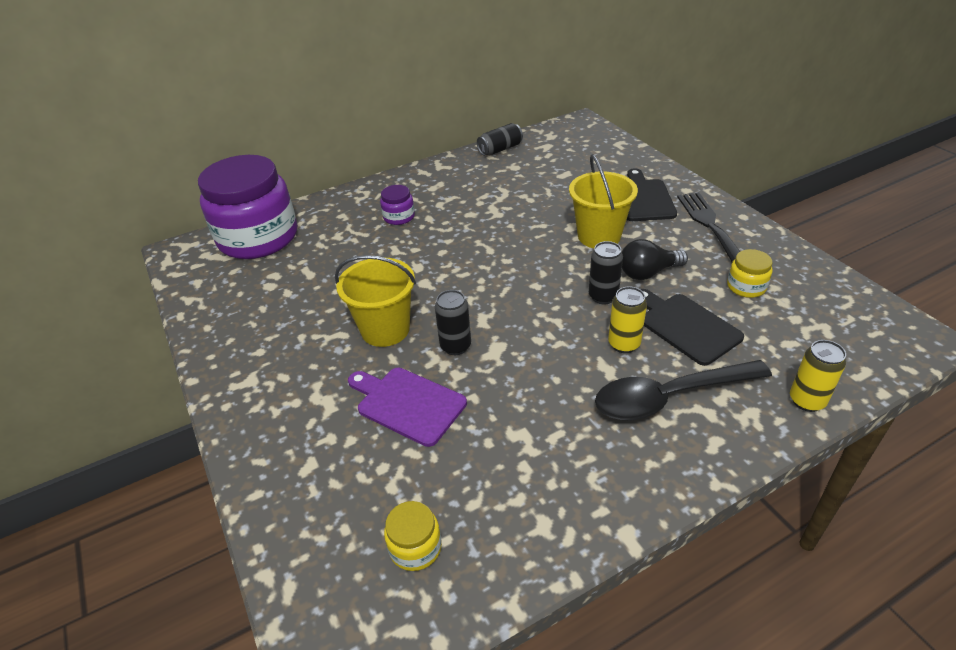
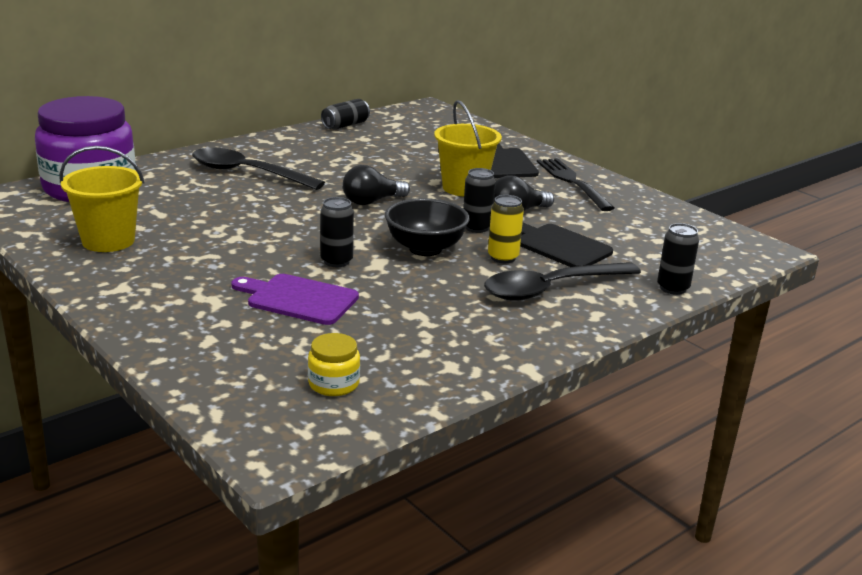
camera: 15 degrees left, 15 degrees down
yellow bucket [335,255,416,347] -> yellow bucket moved to [59,146,144,252]
purple jar [380,185,415,225] -> black spoon [192,148,325,190]
yellow jar [727,249,773,298] -> none
yellow can [790,340,846,412] -> black can [657,223,699,295]
none -> black light bulb [343,165,410,205]
none -> black bowl [385,198,470,256]

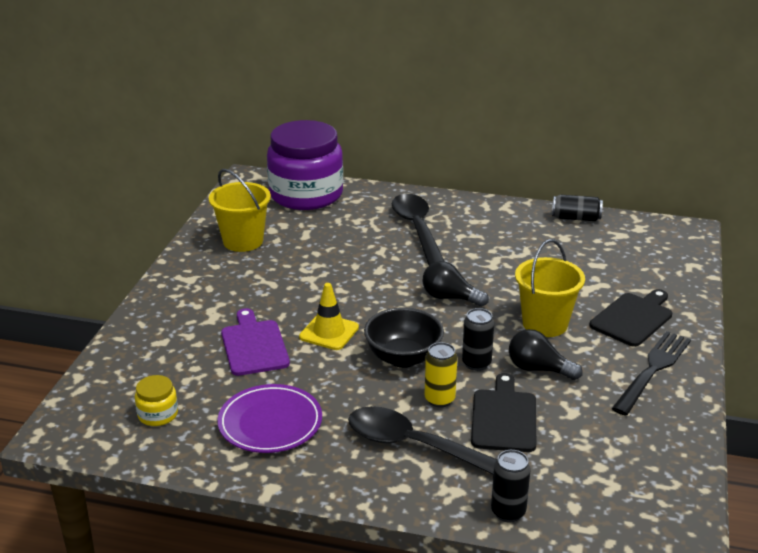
camera: 55 degrees right, 5 degrees up
black can [321,197,354,267] -> yellow traffic cone [299,283,359,350]
none -> purple plate [218,384,322,453]

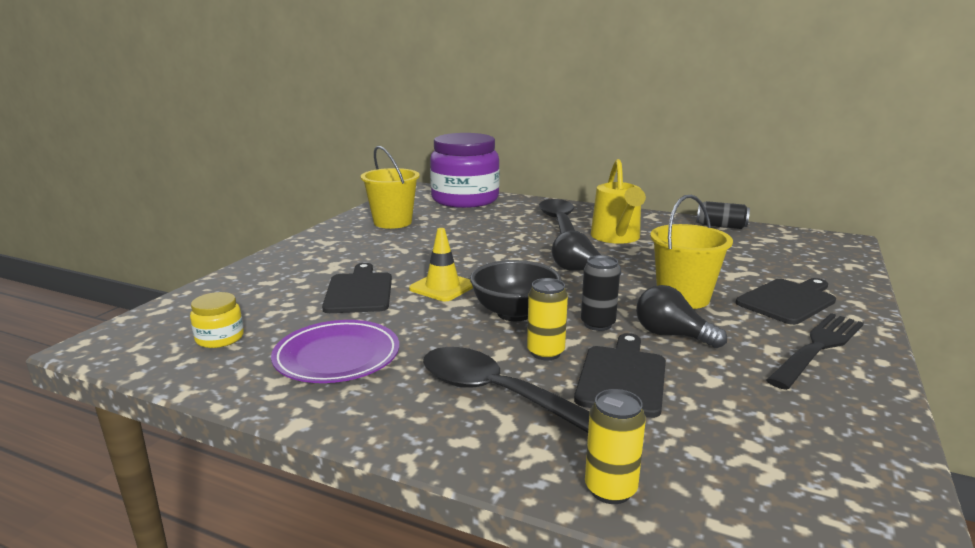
camera: 10 degrees right, 10 degrees down
purple cutting board [221,308,290,376] -> black cutting board [322,263,392,313]
black can [491,450,531,522] -> yellow can [585,389,646,504]
none -> yellow watering can [591,159,646,244]

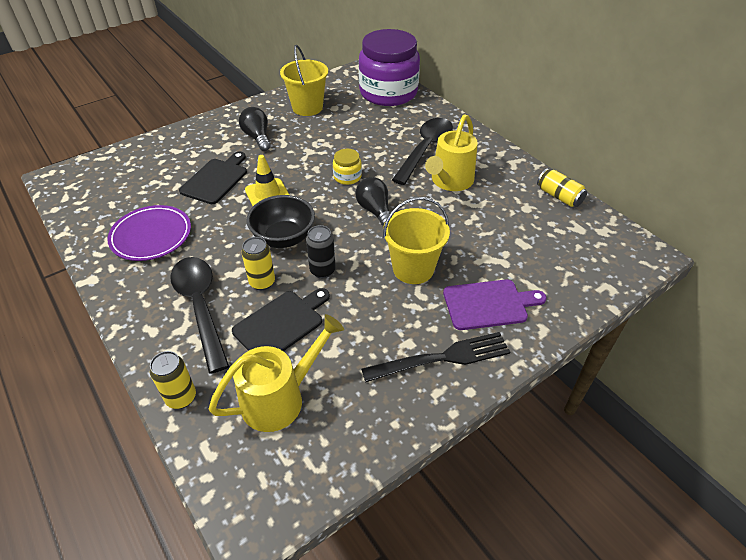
camera: 30 degrees right, 25 degrees up
yellow jar [190,292,244,348] -> yellow jar moved to [333,149,362,185]
black light bulb [636,285,727,348] -> black light bulb moved to [239,107,271,151]
black can [696,201,750,229] -> yellow can [537,168,587,207]
black cutting board [736,278,836,325] -> purple cutting board [443,280,547,330]
none -> yellow watering can [209,314,344,432]

